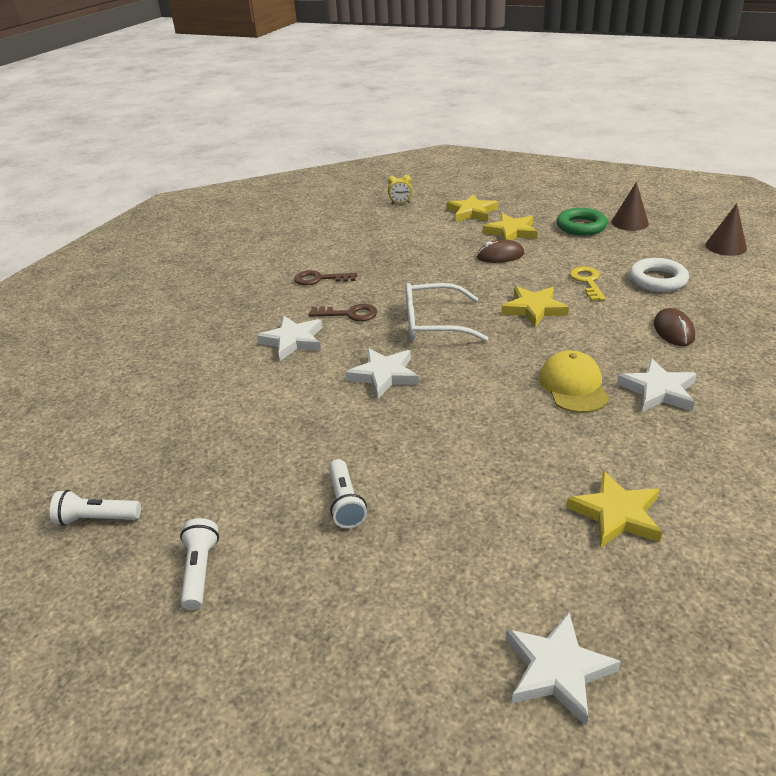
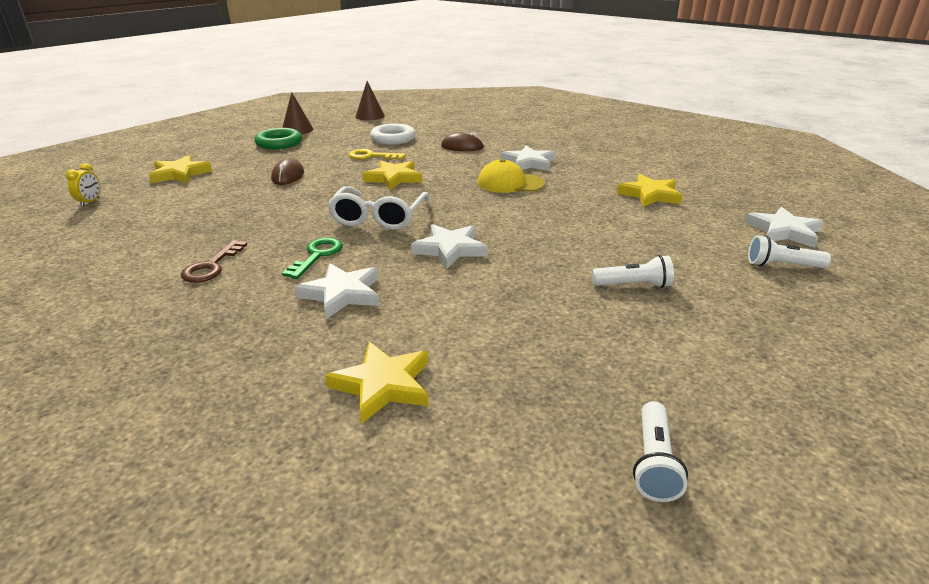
camera: 80 degrees left, 5 degrees down
white flashlight [180,518,219,610] -> white flashlight moved to [748,235,831,268]
brown key [308,304,377,321] -> green key [282,237,343,279]
yellow star [483,213,538,240] -> yellow star moved to [325,342,429,424]

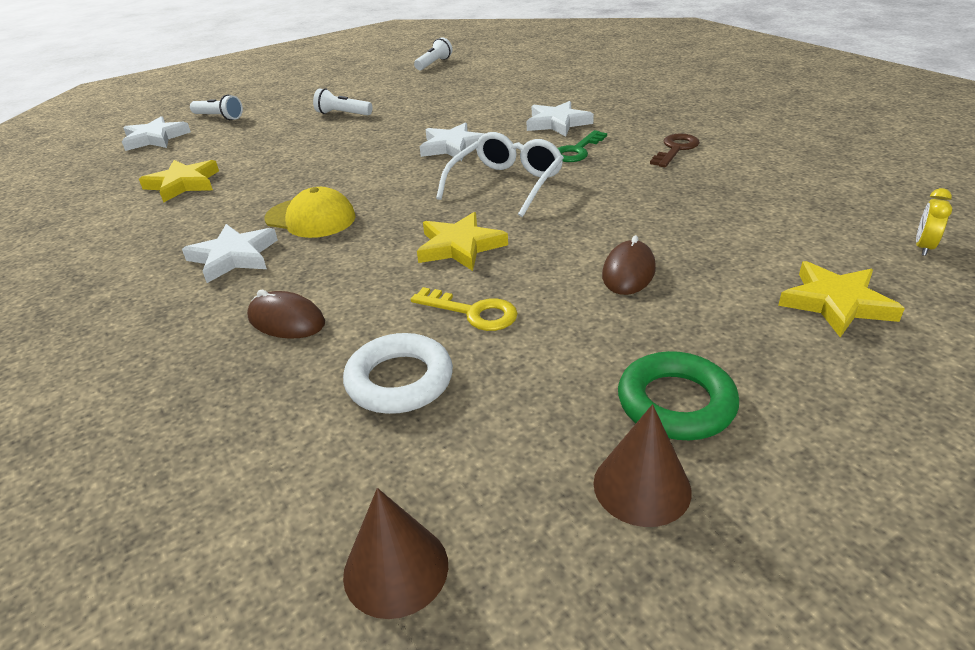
camera: 160 degrees left, 5 degrees up
yellow star [325,342,429,424] -> none

